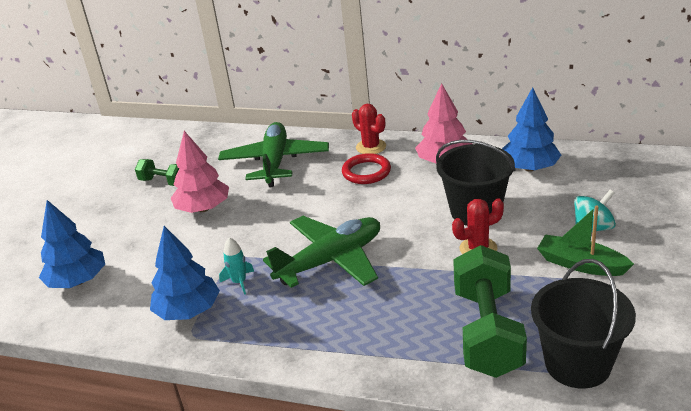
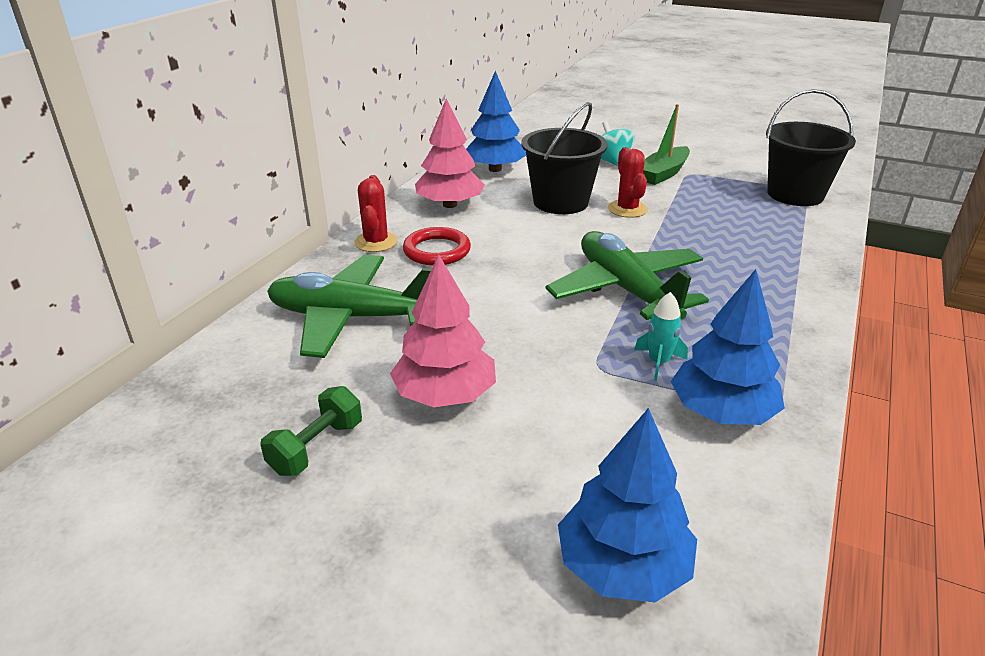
camera: 85 degrees left, 0 degrees up
red cactus [352,104,386,154] -> red cactus turned 60 degrees counterclockwise [354,175,398,252]
green dumbbell [453,245,527,378] -> none

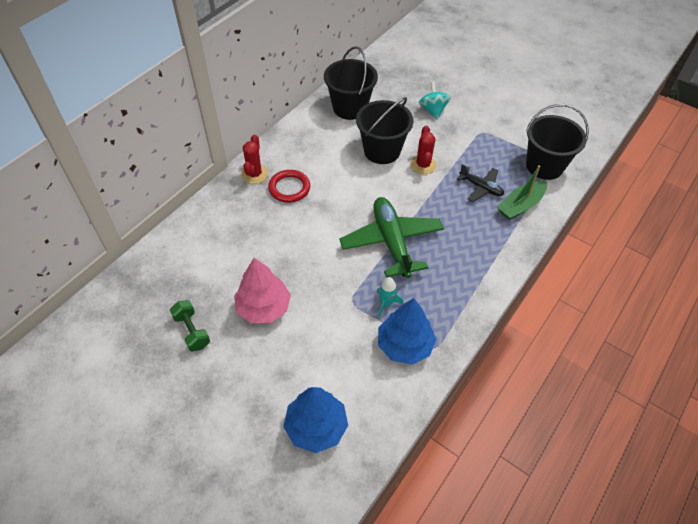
camera: 10 degrees right, 20 degrees up
green dumbbell [260,386,362,476] -> green dumbbell turned 75 degrees counterclockwise [170,300,210,352]
green plane [267,254,431,358] -> none
pink tree [415,98,485,208] -> none
blue tree [466,71,526,172] -> black bucket [324,46,378,120]
green boat [643,104,690,185] -> green boat moved to [497,165,547,220]
none -> black plane [457,164,504,202]

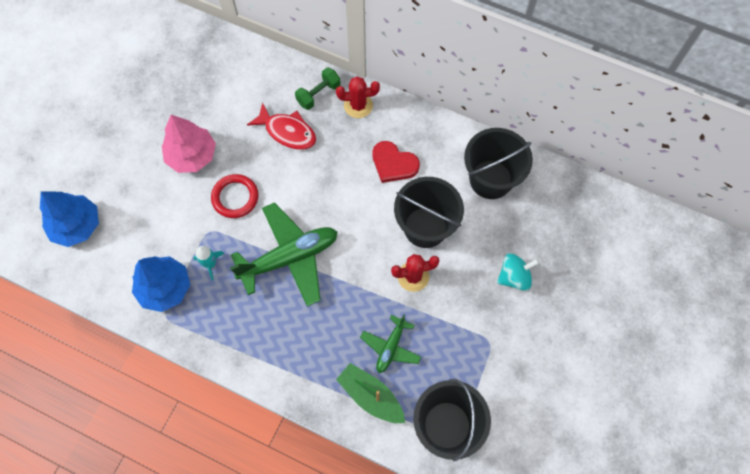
camera: 80 degrees right, 15 degrees up
green dumbbell [170,300,210,352] -> green dumbbell moved to [295,67,341,110]
red ring [268,170,310,203] -> red ring moved to [211,174,258,218]
black plane [457,164,504,202] -> green plane [360,314,421,373]
none -> red fish [247,102,316,150]
none -> red heart [372,141,420,183]

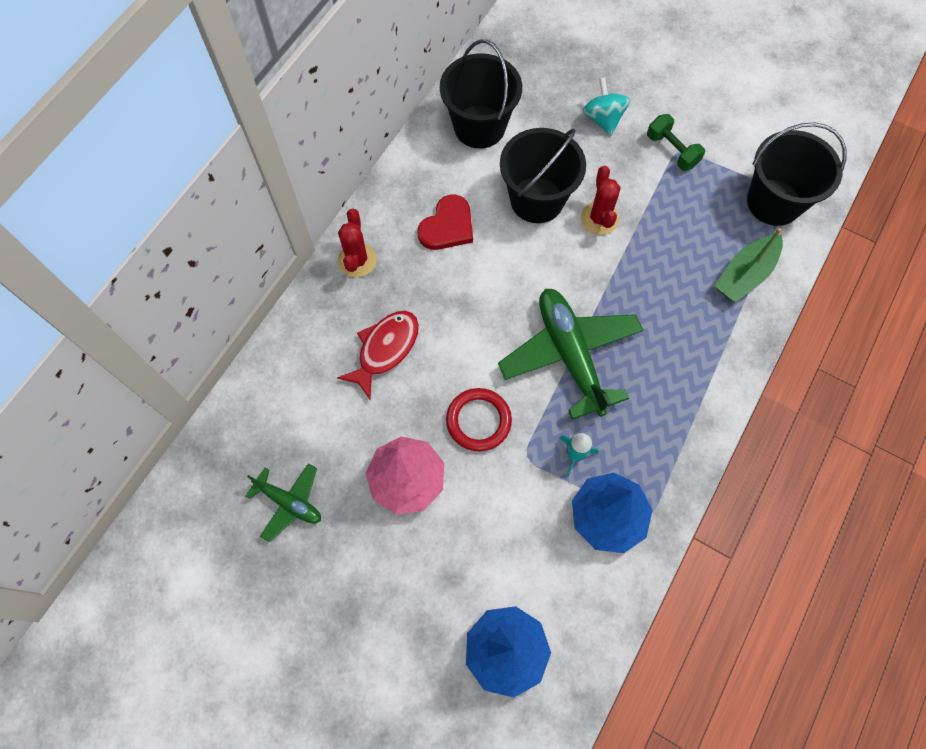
camera: 85 degrees left, 0 degrees up
green dumbbell [295,67,341,110] -> green dumbbell moved to [647,114,705,171]
green plane [360,314,421,373] -> green plane moved to [246,463,321,542]

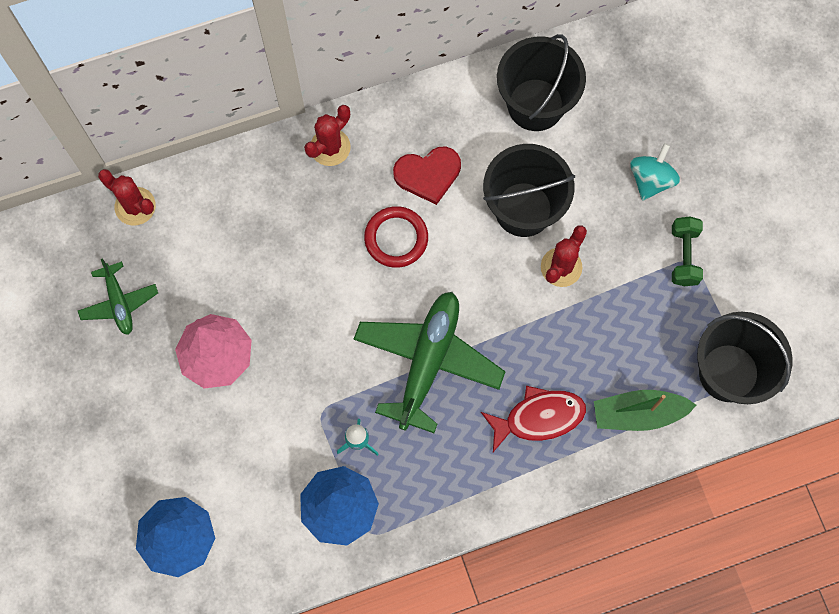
camera: 40 degrees right, 5 degrees up
red fish [337,311,419,399] -> red fish moved to [481,386,586,452]
red ring [446,388,512,451] -> red ring moved to [364,206,428,268]
none -> red cactus [98,169,156,226]

